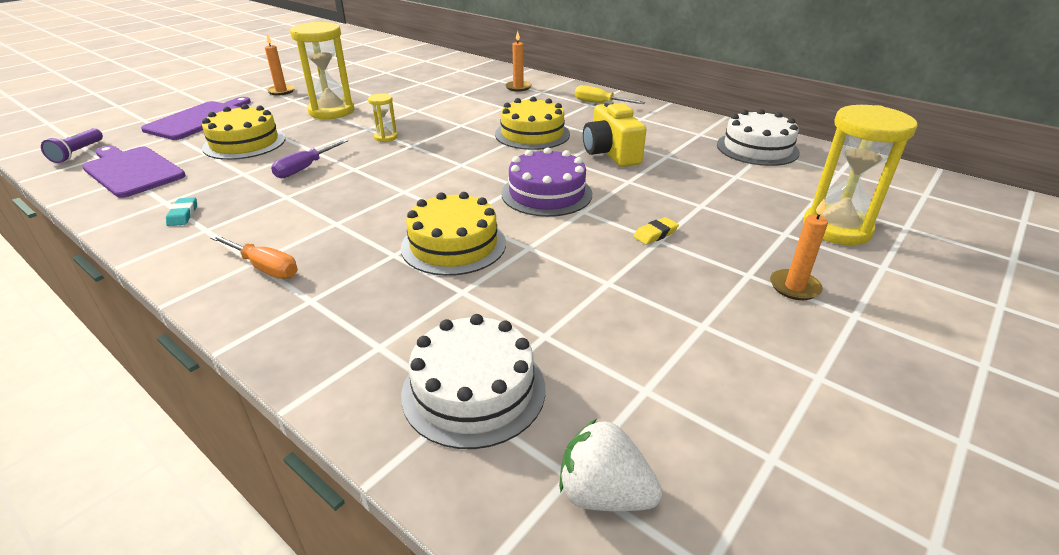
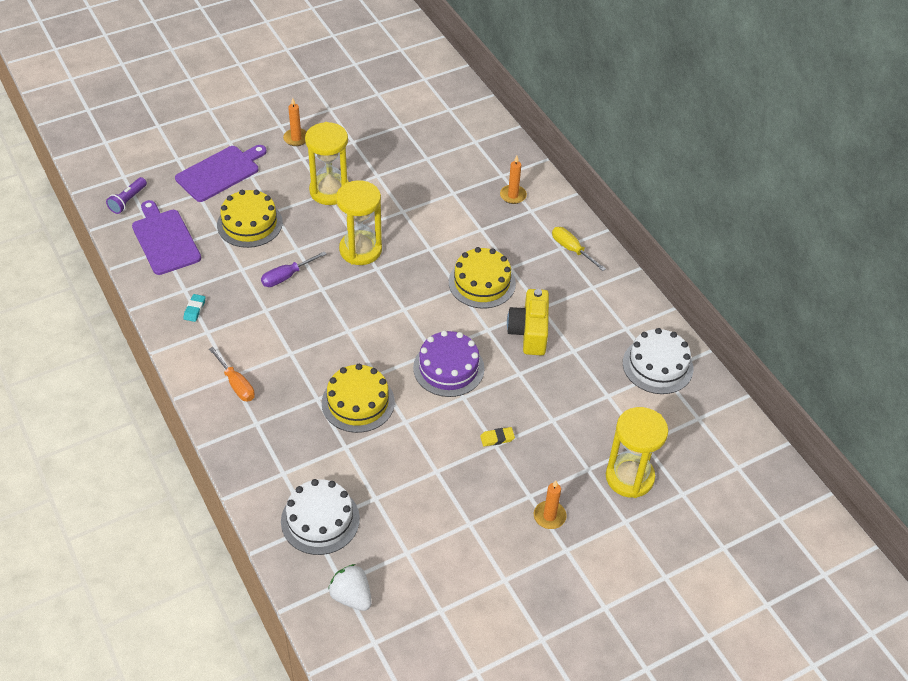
camera: 20 degrees right, 15 degrees up
yellow hourglass [368,93,398,142] -> yellow hourglass [336,180,382,265], size x2.14

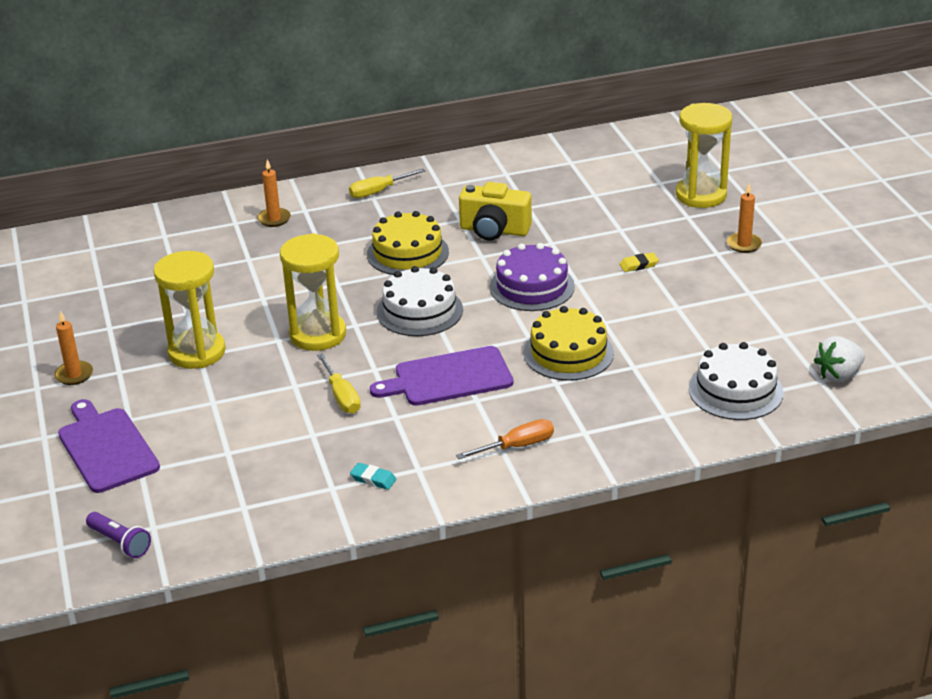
camera: 75 degrees left, 15 degrees down
purple cutting board [132,200,201,275] -> purple cutting board moved to [370,346,513,406]
yellow cake [217,190,283,248] -> none
purple screwdriver [261,252,327,287] -> yellow screwdriver [317,354,361,413]
yellow eraser [480,427,515,446] -> yellow eraser turned 75 degrees clockwise [619,253,659,272]
white cake [623,328,693,394] -> white cake moved to [377,266,463,336]

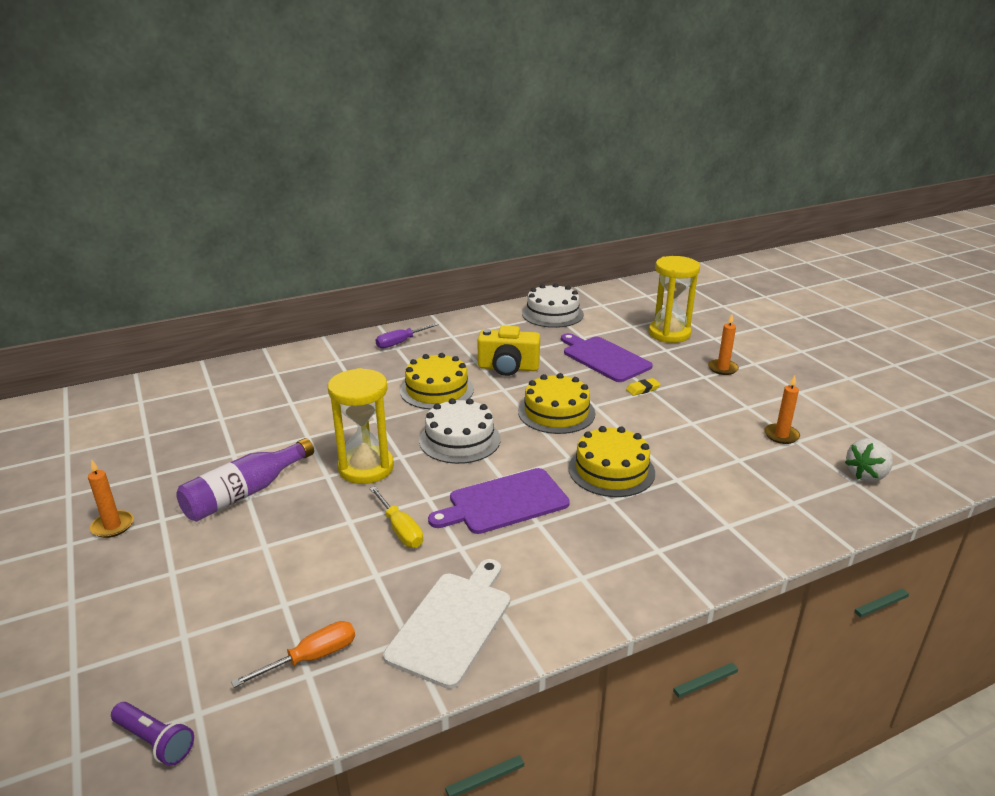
camera: 10 degrees left, 5 degrees down
purple cutting board [58,399,160,493] -> purple cutting board moved to [561,333,653,382]
yellow hourglass [154,251,226,369] -> purple bottle [176,438,314,522]
orange candle [257,159,291,227] -> orange candle moved to [764,375,800,444]
yellow screwdriver [349,168,426,198] -> purple screwdriver [376,323,439,349]
turquoise eraser [350,463,396,490] -> white cutting board [383,559,510,689]
orange screwdriver [456,419,554,459] -> orange screwdriver moved to [231,621,355,688]
purple cake [490,243,575,311] -> yellow cake [518,373,595,434]
white cake [689,342,784,420] -> white cake moved to [522,283,584,328]

